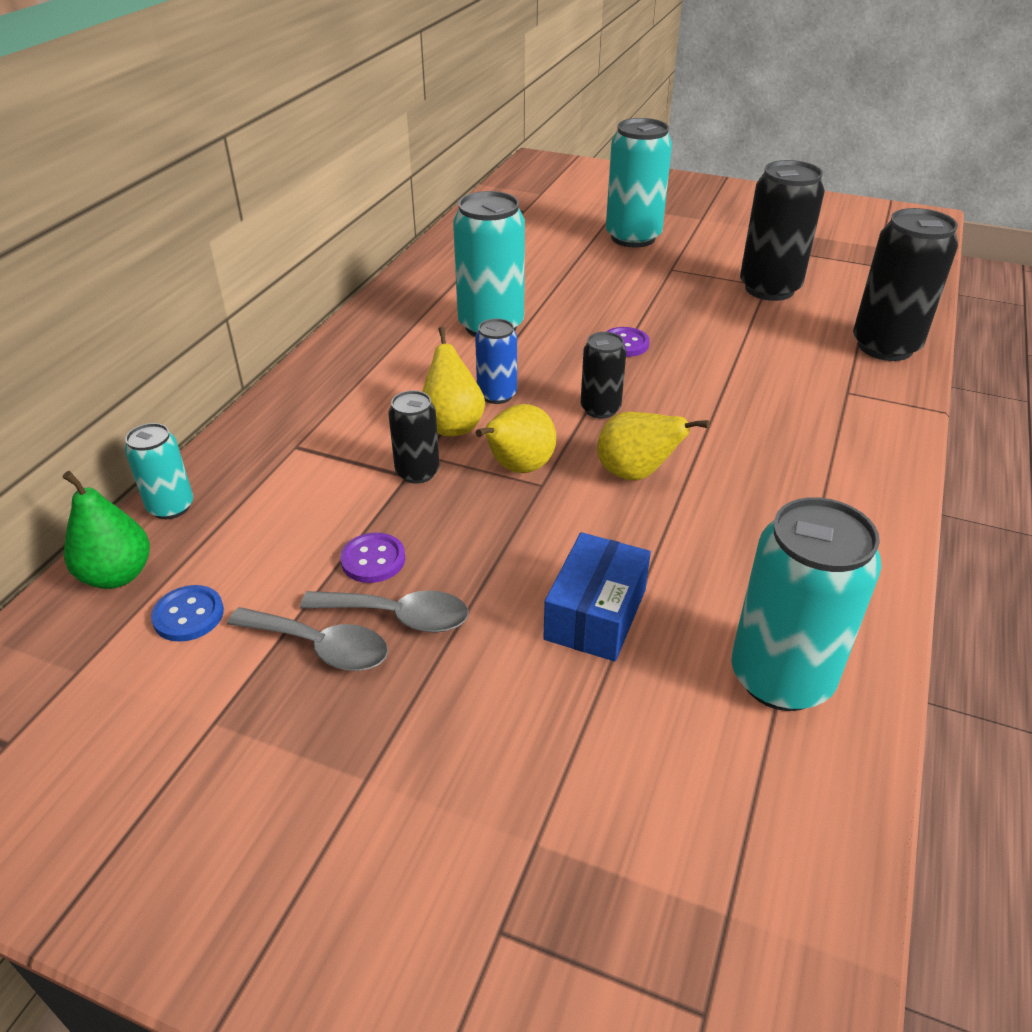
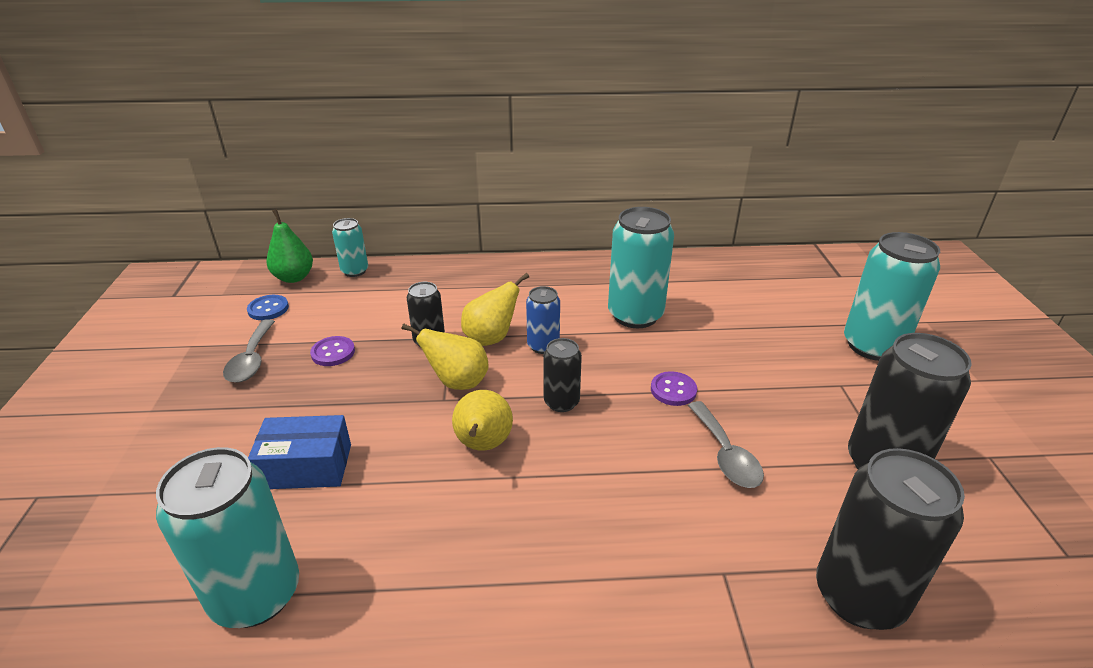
camera: 65 degrees right, 5 degrees down
grey spoon [300,590,468,633] -> grey spoon moved to [688,401,764,488]

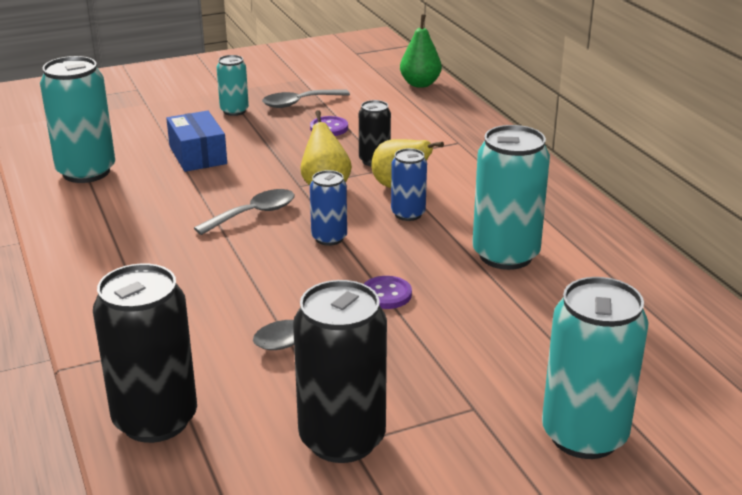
camera: 70 degrees right, 5 degrees down
blue button [247,295,289,320] -> none
turquoise can [332,218,368,277] -> turquoise can moved to [217,55,249,116]
yellow pear [452,390,513,451] -> grey spoon [194,189,295,235]
black can [543,338,582,412] -> blue can [310,170,347,246]

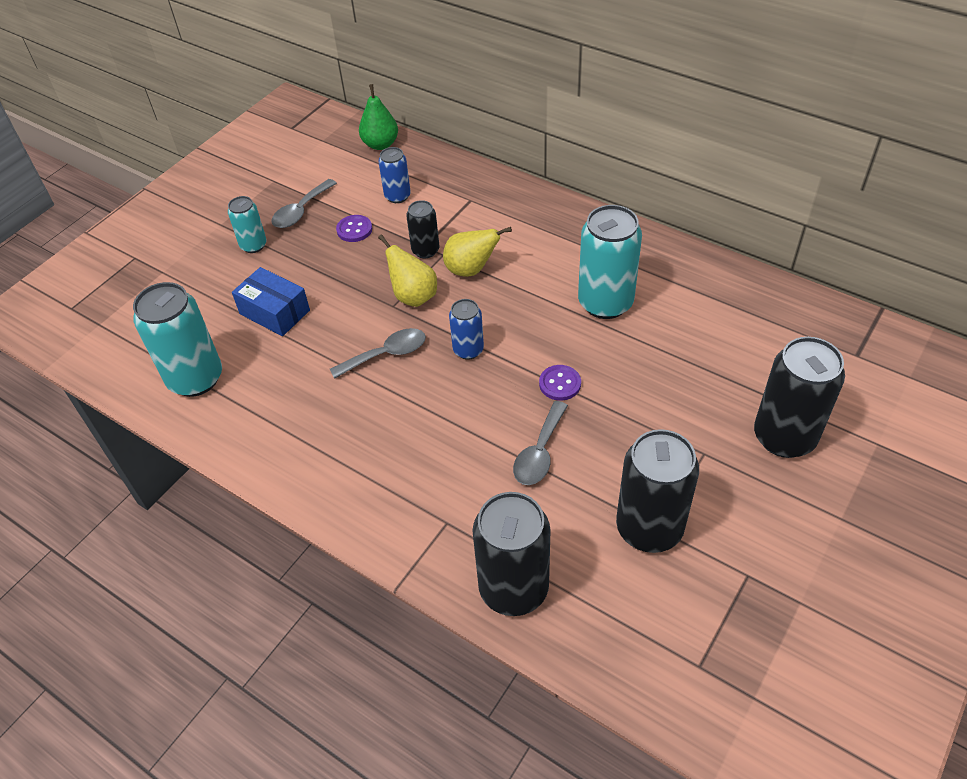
camera: 30 degrees left, 20 degrees up
grey spoon [194,189,295,235] -> grey spoon turned 45 degrees clockwise [330,328,426,379]
blue can [391,148,427,221] -> blue can moved to [378,147,411,203]
turquoise can [542,277,648,459] -> black can [754,337,845,458]

